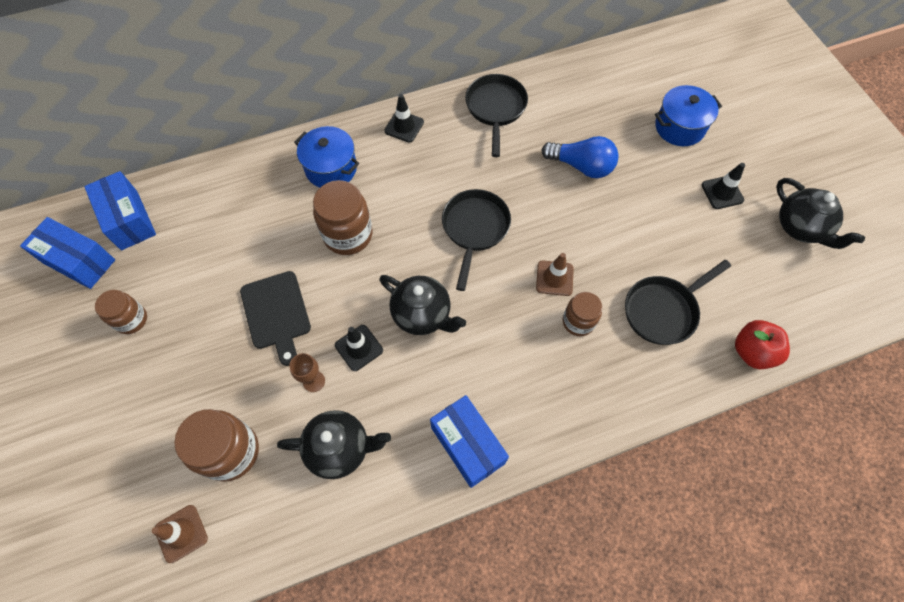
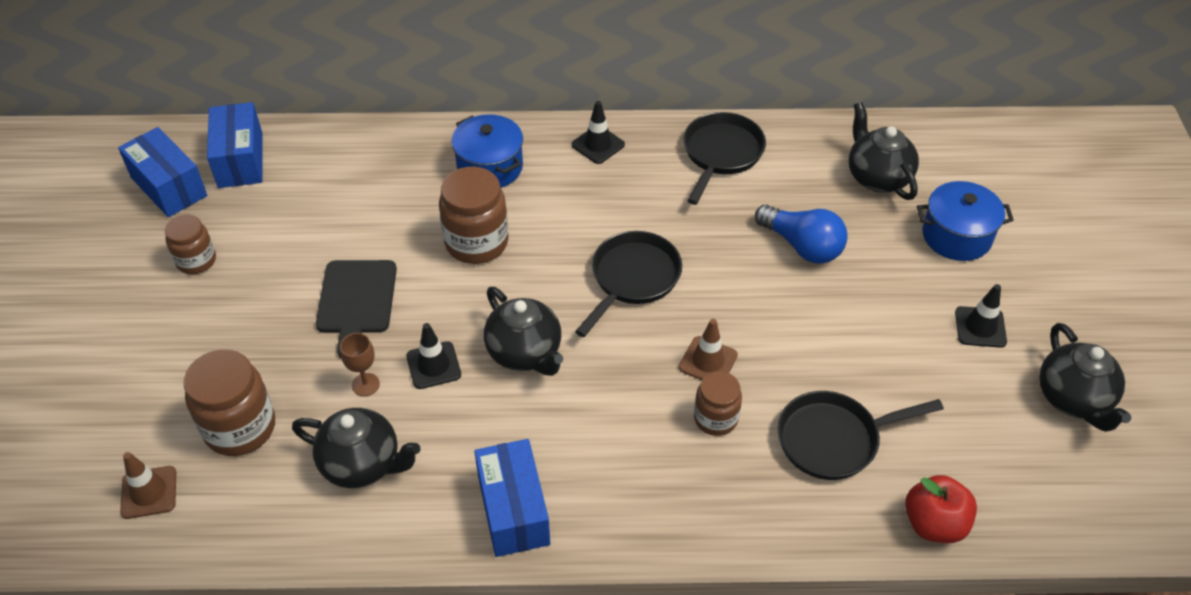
camera: 20 degrees right, 15 degrees down
none -> black teapot [849,102,919,200]

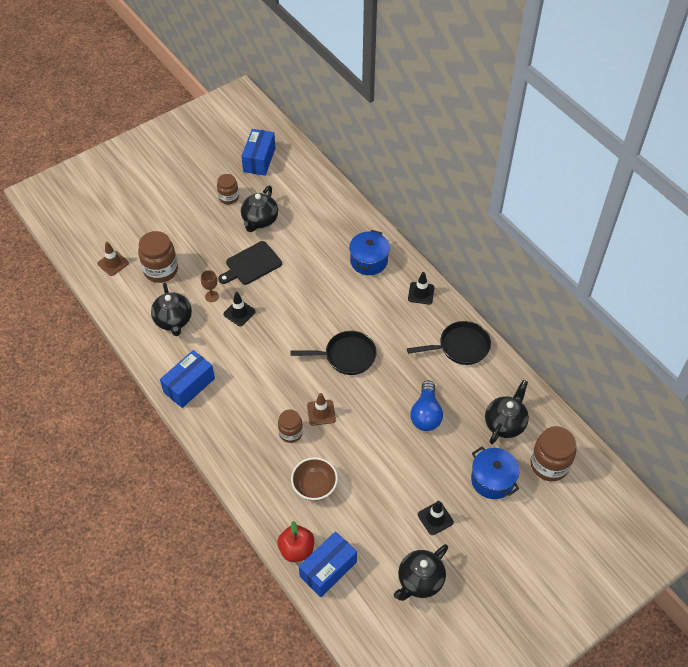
camera: 55 degrees right, 5 degrees up
blue box [207,102,263,188] -> blue box moved to [299,531,357,597]
brown jar [439,167,509,264] -> brown jar moved to [530,426,576,481]
black teapot [484,287,563,376] -> black teapot moved to [241,186,278,232]
black pan [777,391,944,480] -> brown bowl [291,457,338,501]

